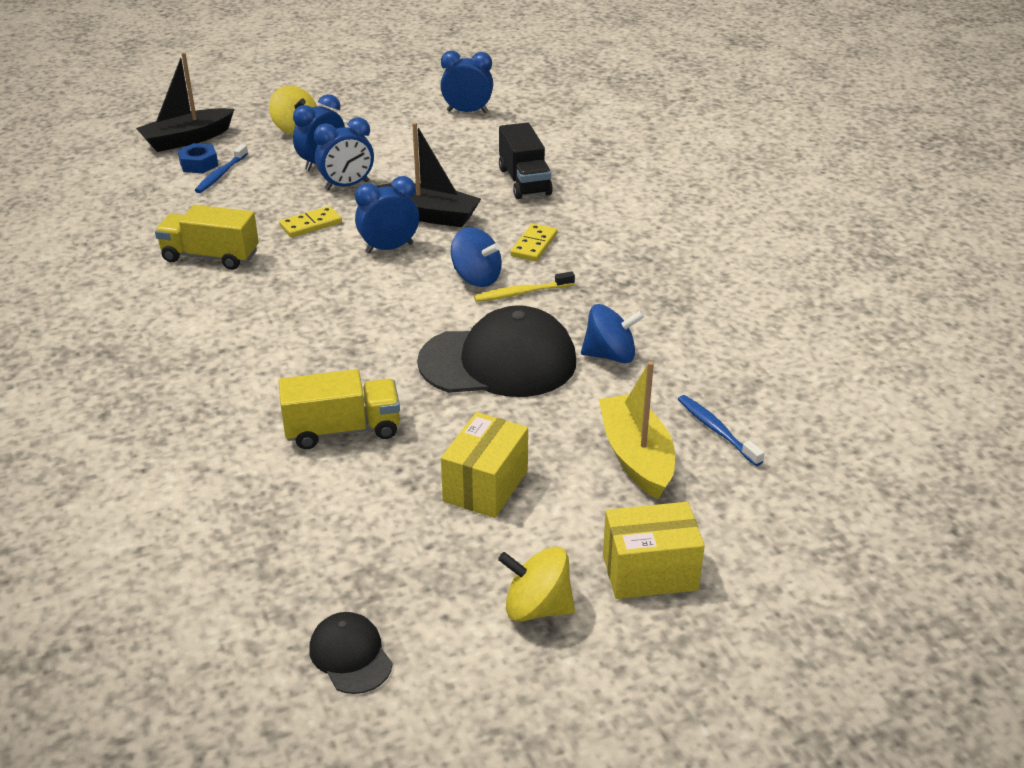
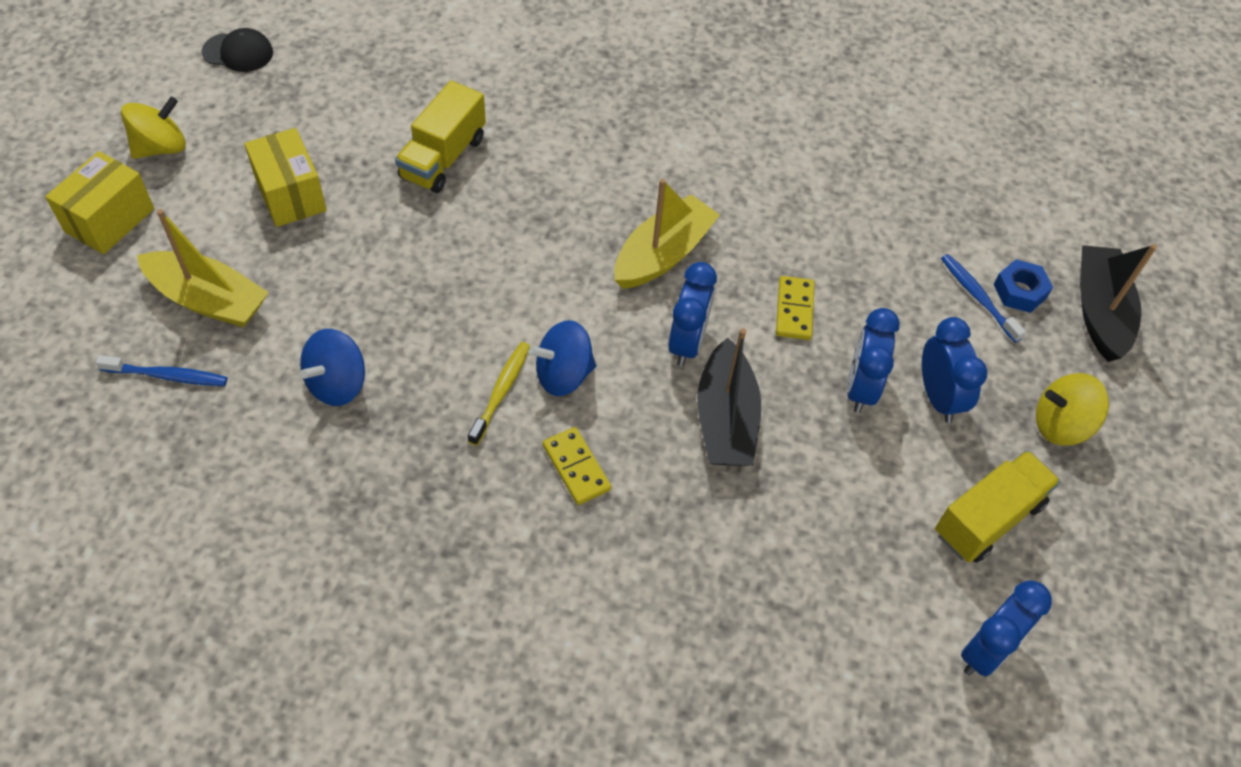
camera: 125 degrees right, 20 degrees up
yellow truck [155,205,259,270] -> yellow truck moved to [935,450,1061,563]
black boat [377,122,481,227] -> black boat turned 60 degrees counterclockwise [697,328,761,466]
black cap [417,305,576,397] -> none
black truck [499,122,553,199] -> none
none -> yellow boat [614,179,720,289]

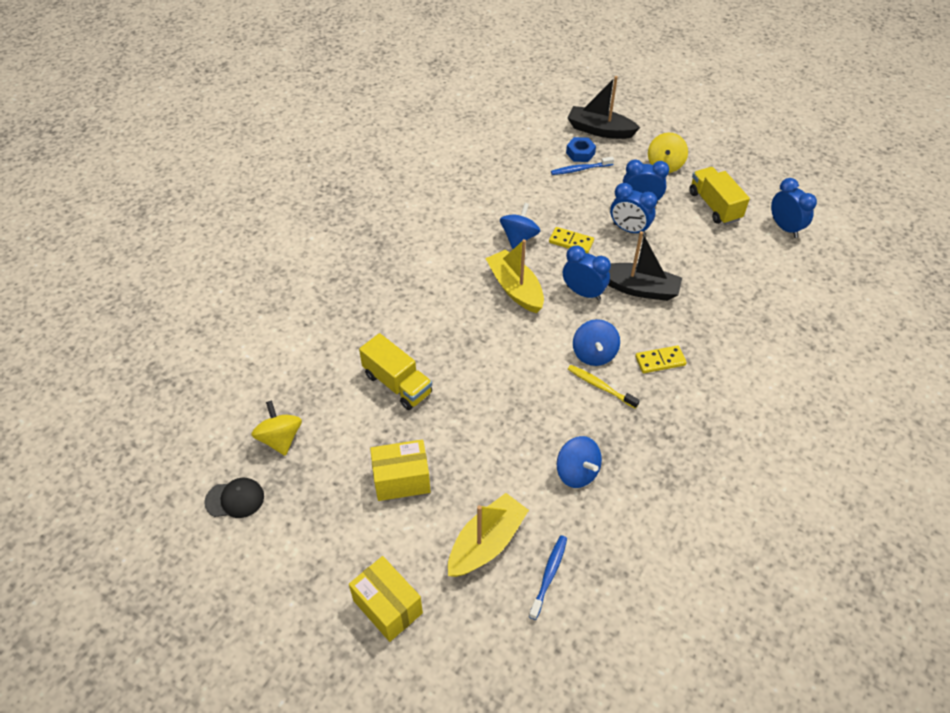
camera: 70 degrees left, 5 degrees down
yellow spinning top [121,96,186,159] -> yellow spinning top moved to [251,400,302,456]
black cap [202,28,273,72] -> black cap turned 60 degrees clockwise [204,478,264,518]
none -> blue spinning top [500,203,540,249]

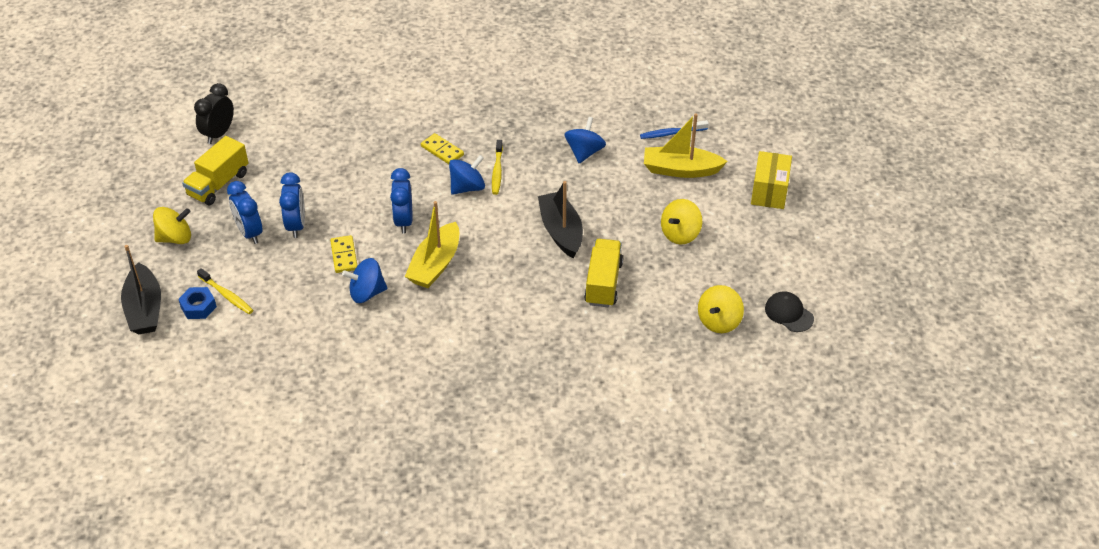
camera: 125 degrees left, 5 degrees down
yellow box [370,440,431,501] -> yellow spinning top [661,199,702,245]
blue toothbrush [551,156,614,175] -> yellow toothbrush [197,268,253,314]
black boat [608,231,682,301] -> black boat moved to [538,181,583,258]
blue clock [771,178,817,238] -> black clock [194,83,234,144]

